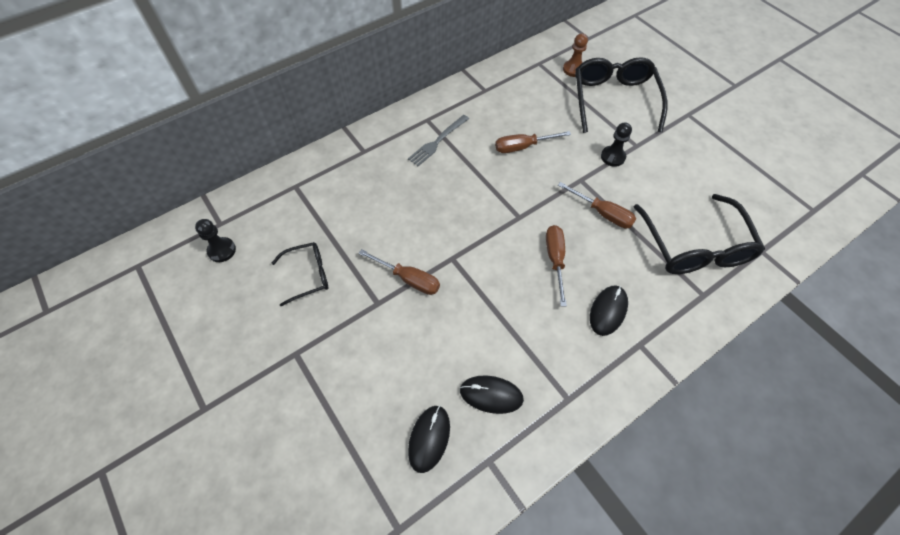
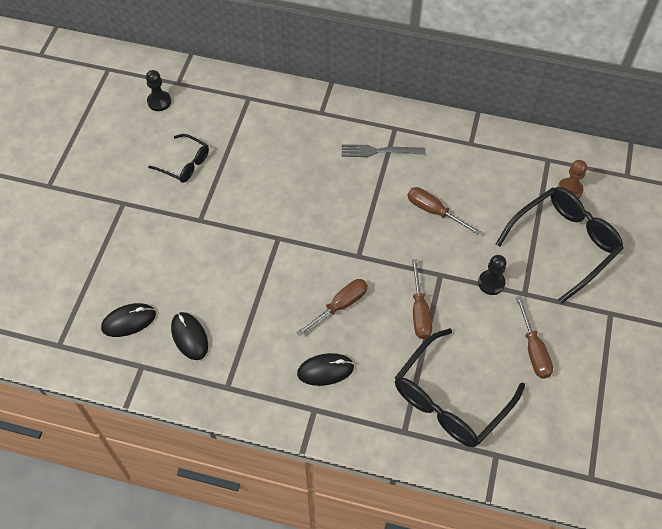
camera: 50 degrees right, 0 degrees up
brown screwdriver [358,249,440,295] -> brown screwdriver moved to [516,296,553,378]

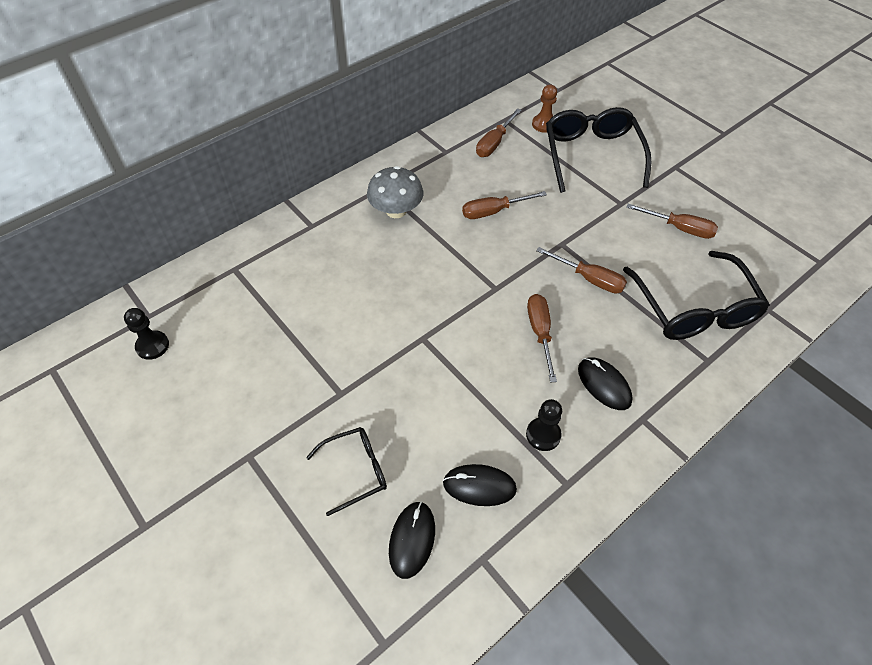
camera: 55 degrees left, 5 degrees down
black glasses [148,134,209,183] -> black glasses moved to [306,427,387,516]
black mouse [297,353,354,386] -> black mouse turned 60 degrees counterclockwise [578,358,633,410]
grey fork [342,144,425,157] -> grey mushroom [367,166,423,218]
black pawn [478,255,506,295] -> black pawn moved to [526,399,562,451]
none -> brown screwdriver [476,108,521,157]

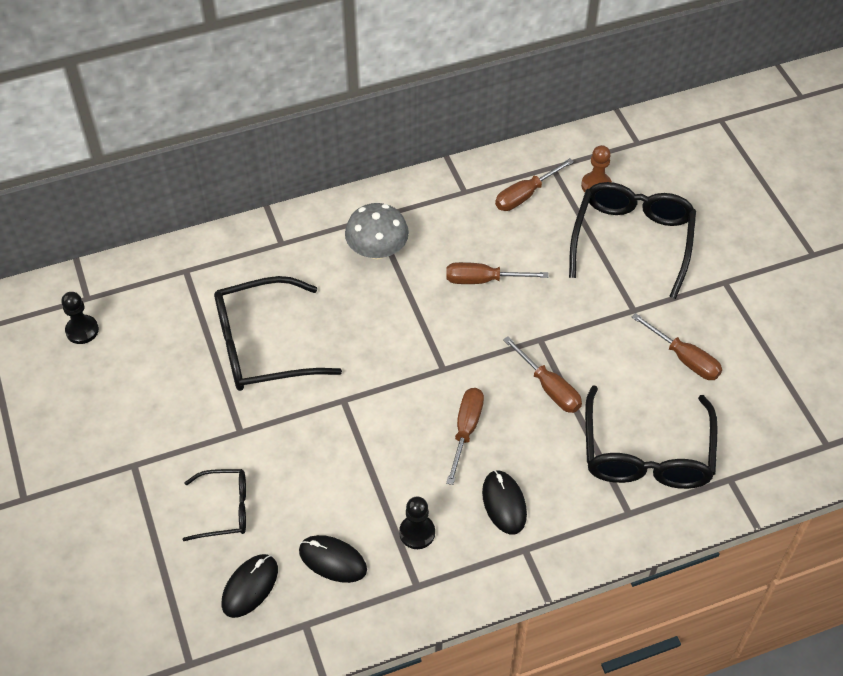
camera: 20 degrees right, 0 degrees up
none -> black glasses [214,276,342,391]

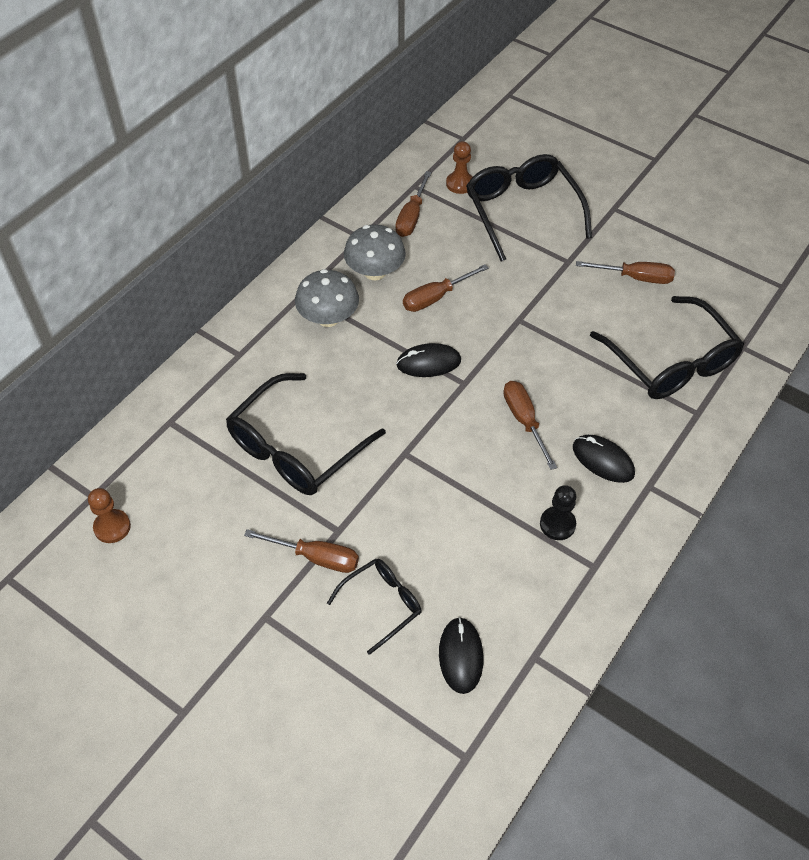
camera: 35 degrees left, 0 degrees up
black pawn [61,292,99,344] -> brown pawn [88,488,131,543]
black mouse [299,535,367,583] -> black mouse moved to [396,343,461,377]
brown screwdriver [503,336,582,413] -> brown screwdriver moved to [244,529,359,573]
none -> grey mushroom [344,224,406,280]

